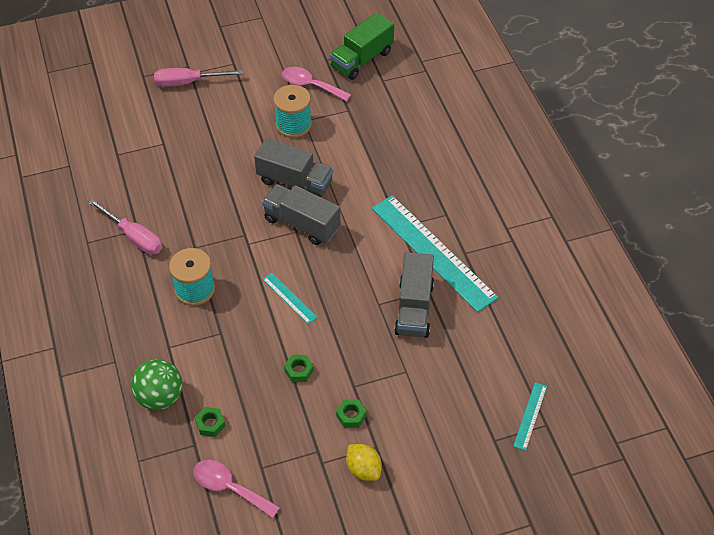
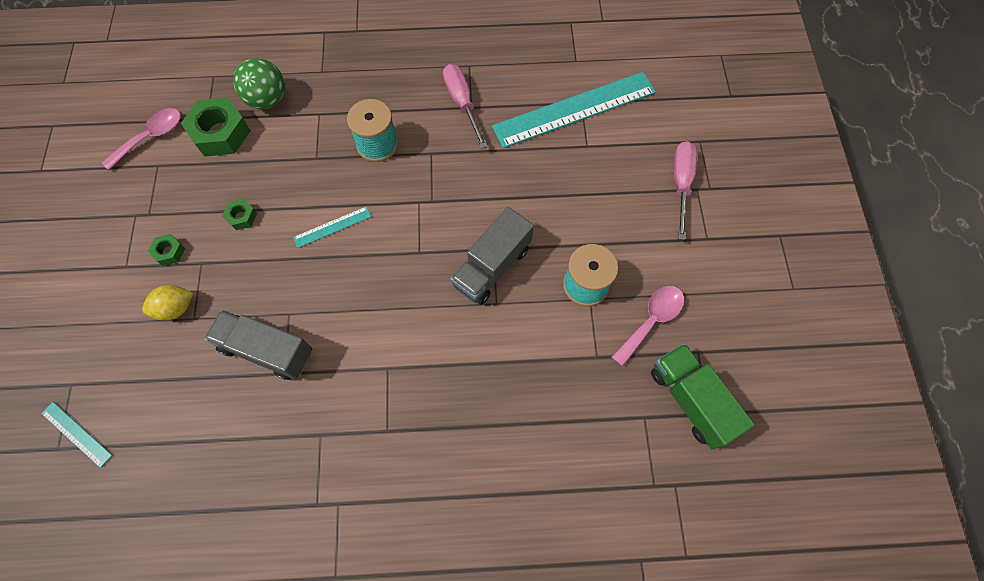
camera: 105 degrees right, 15 degrees up
pink screwdriver [88,199,162,255] -> pink screwdriver turned 105 degrees clockwise [443,64,488,148]
green nut [195,407,226,437] -> green nut [181,97,251,156], size x2.07
grey truck [262,184,340,245] -> none
yellow lemon [346,444,382,481] -> yellow lemon moved to [142,285,193,320]
turquoise ruler [372,195,499,312] -> turquoise ruler moved to [492,72,656,148]

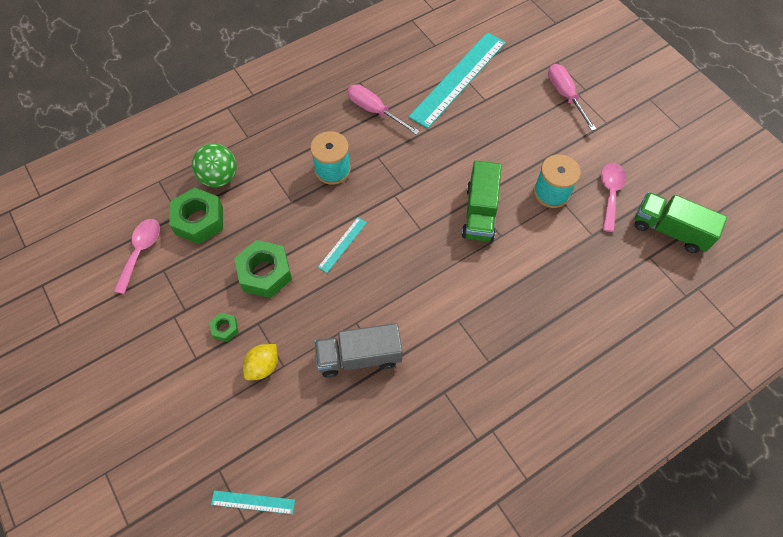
camera: 30 degrees left, 5 degrees down
green nut [222,199,257,230] -> green nut [234,240,292,298], size x2.07
grey truck [450,207,534,305] -> green truck [462,161,502,242]

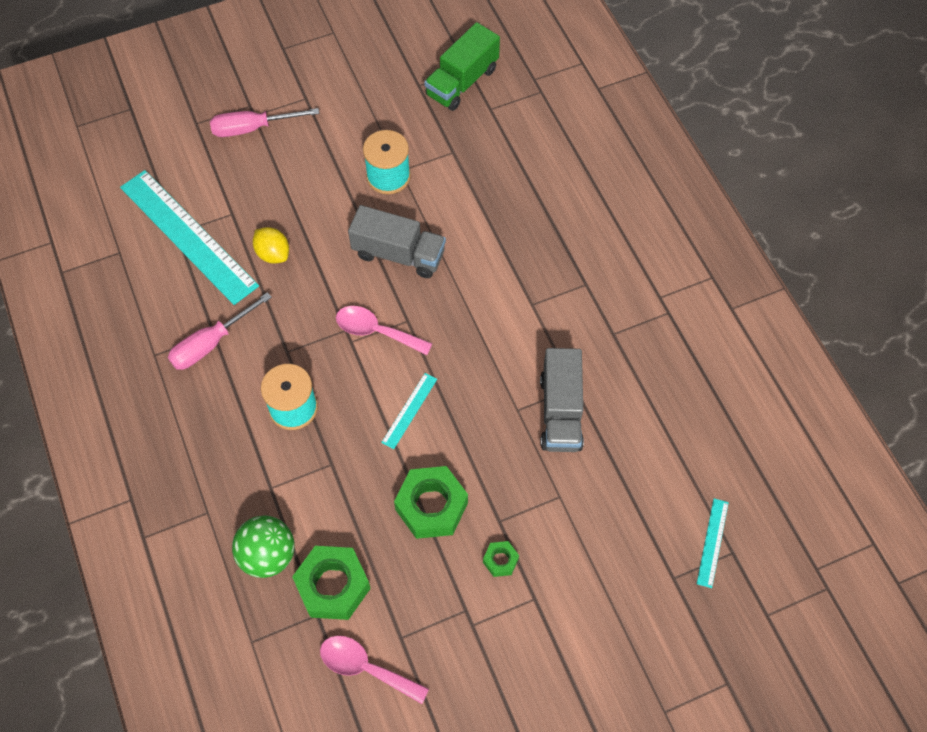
camera: 80 degrees left, 0 degrees up
yellow lemon [243,344,278,380] -> yellow lemon moved to [253,227,289,264]
turquoise ruler [318,217,367,273] -> turquoise ruler turned 75 degrees clockwise [381,373,437,449]
green truck [462,161,502,242] -> grey truck [348,205,446,278]
pink spoon [601,163,626,232] -> pink spoon moved to [336,306,433,355]

